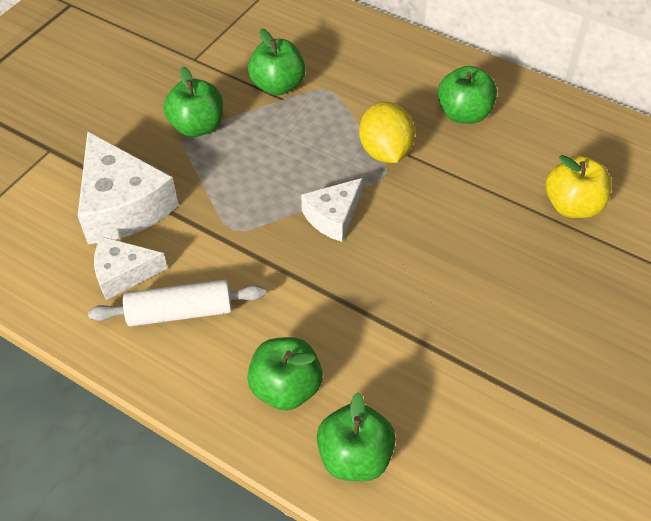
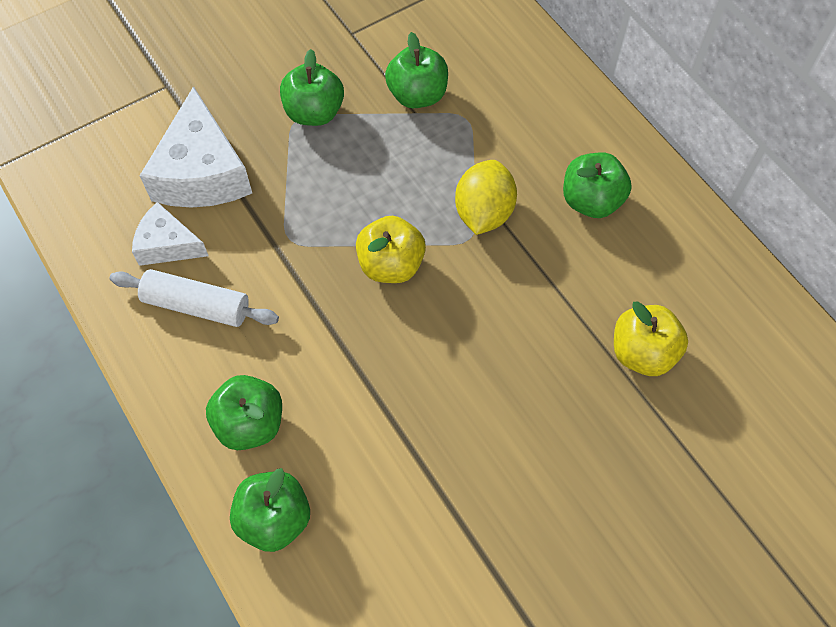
camera: 25 degrees right, 10 degrees up
white cheese [301,178,363,242] -> yellow apple [356,216,426,283]

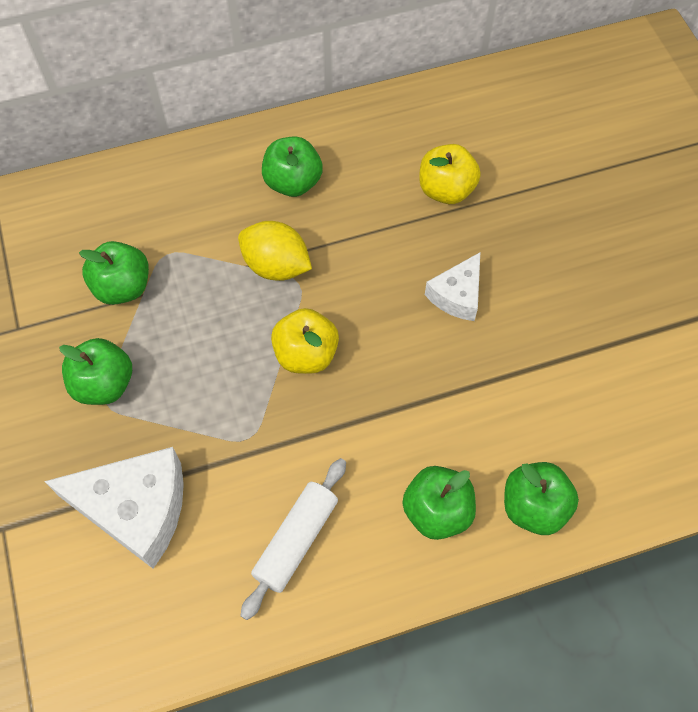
camera: 75 degrees left, 0 degrees up
white cheese [132,202,209,266] -> white cheese moved to [425,252,480,321]

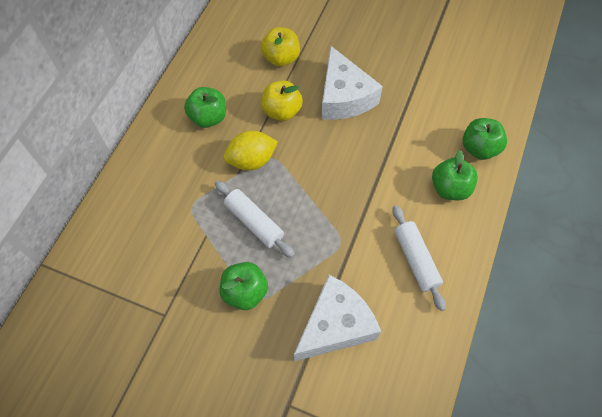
camera: 50 degrees left, 0 degrees up
green apple [79,241,149,305] -> none
yellow apple [271,308,339,374] -> yellow apple moved to [261,80,303,121]
white cheese [425,252,480,321] -> white cheese [321,46,383,120], size x1.72
none -> white rolling pin [215,181,295,258]

